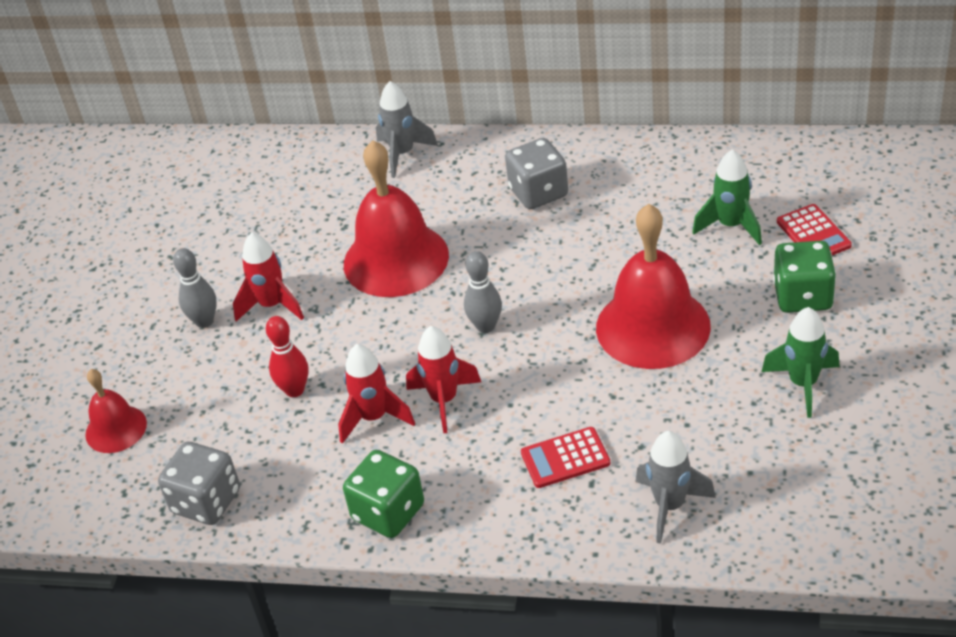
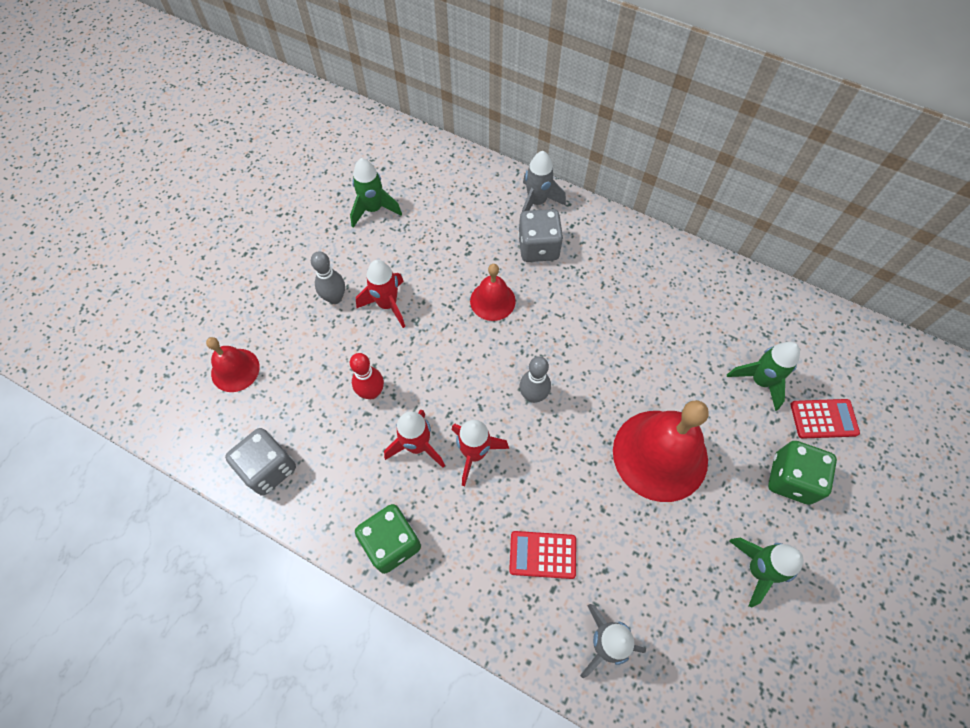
camera: 15 degrees right, 20 degrees up
red bell [344,140,449,297] -> red bell [470,264,516,321], size x0.54
grey dice [505,138,568,209] -> grey dice moved to [518,209,563,262]
red calculator [777,204,852,255] -> red calculator turned 90 degrees counterclockwise [790,399,860,439]
none -> green rocket [350,158,402,228]

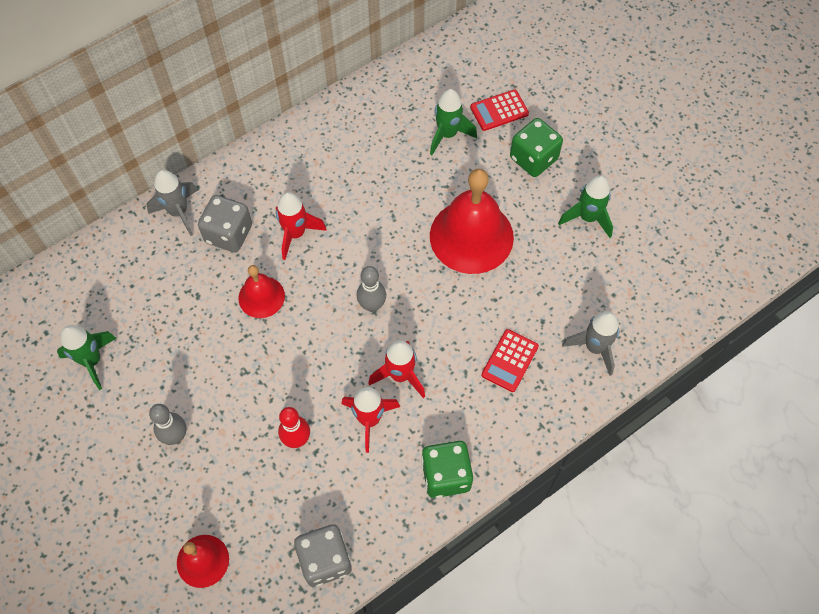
camera: 65 degrees left, 0 degrees up
red rocket [356,260,405,328] -> red rocket moved to [276,192,327,260]
red calculator [790,399,860,439] -> red calculator turned 135 degrees counterclockwise [470,89,529,131]

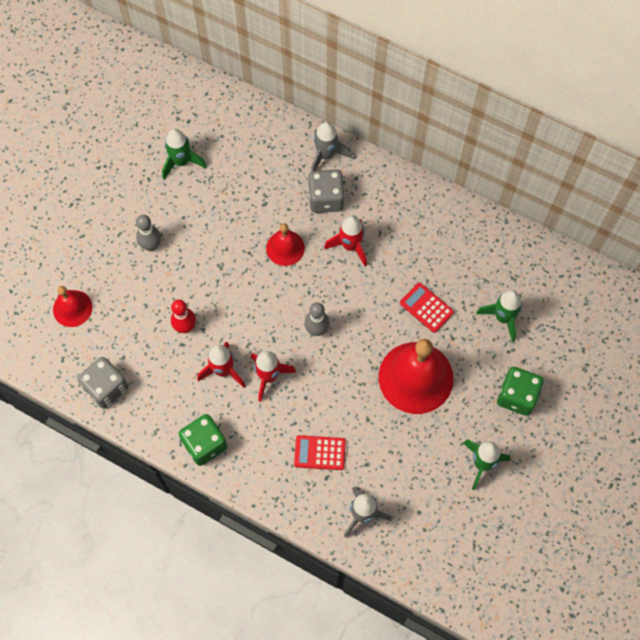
camera: 65 degrees right, 5 degrees up
red calculator [470,89,529,131] -> red calculator moved to [400,283,454,333]

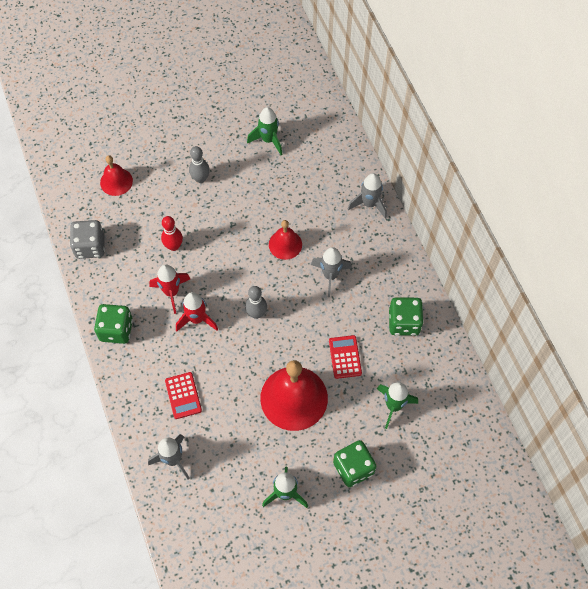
camera: 40 degrees right, 5 degrees down
red calculator [294,435,346,470] -> red calculator turned 150 degrees counterclockwise [165,372,202,419]
grey dice [308,169,345,213] -> none
red rocket [324,216,367,266] -> grey rocket [311,247,352,297]
none -> green dice [389,297,423,336]

